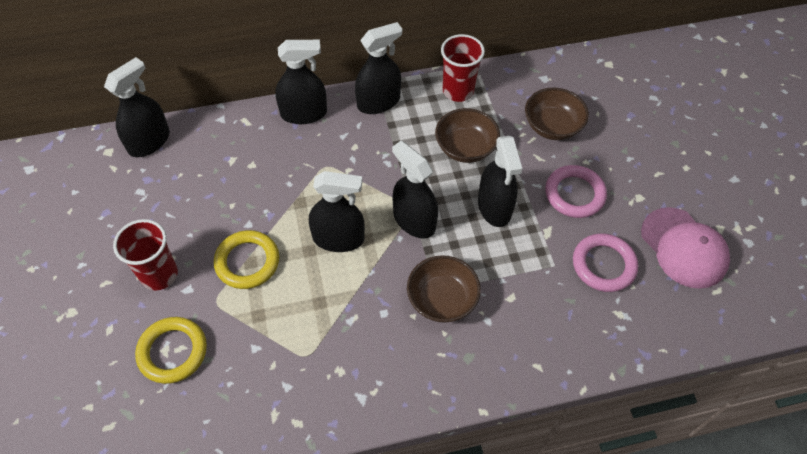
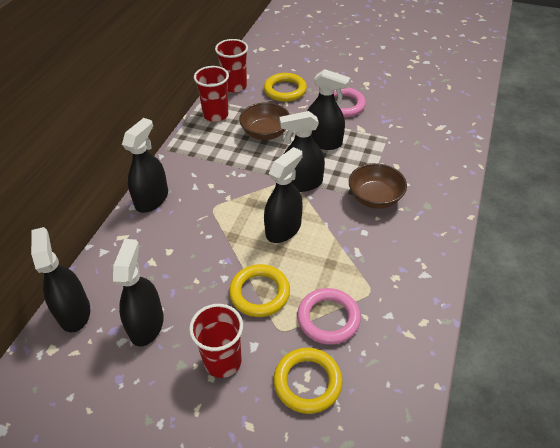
camera: 55 degrees left, 10 degrees down
black spray bottle [355,22,402,114] -> black spray bottle moved to [113,239,164,347]
brown bowl [525,88,589,140] -> yellow ring [264,73,307,102]
pink ring [573,233,638,292] -> pink ring moved to [297,288,361,345]
pink cap [641,207,730,289] -> none
none -> red cup [215,39,248,93]

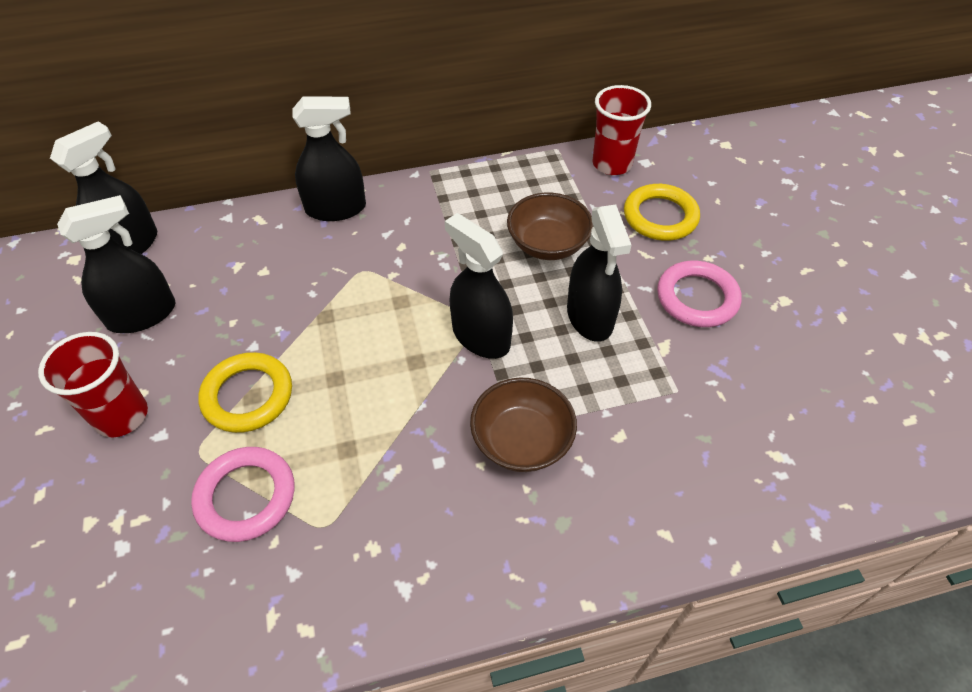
camera: 55 degrees right, 5 degrees up
red cup [194,66,229,122] -> none
black spray bottle [264,147,303,243] -> none
yellow ring [273,348,343,414] -> none

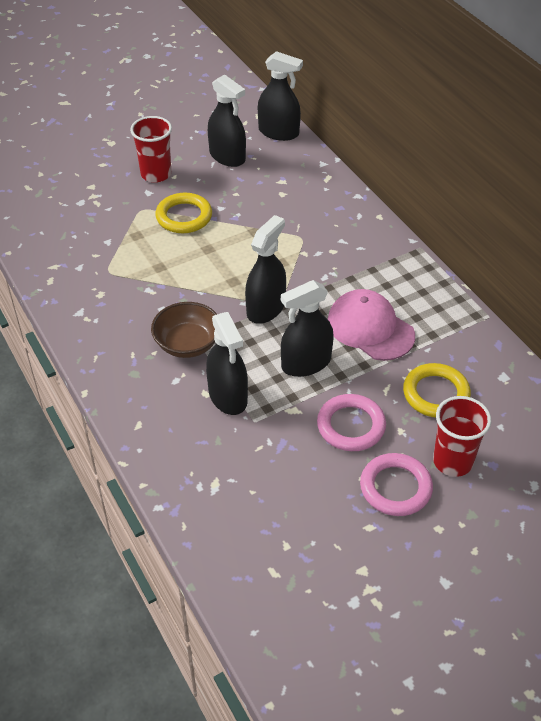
camera: 75 degrees right, 5 degrees down
pink ring [191,447,295,542] -> pink ring moved to [360,453,433,516]
black spray bottle [292,96,366,221] -> black spray bottle moved to [206,312,248,415]
brown bowl [507,193,593,260] -> pink cap [328,289,415,361]
red cup [592,85,651,175] -> red cup moved to [433,396,491,477]

